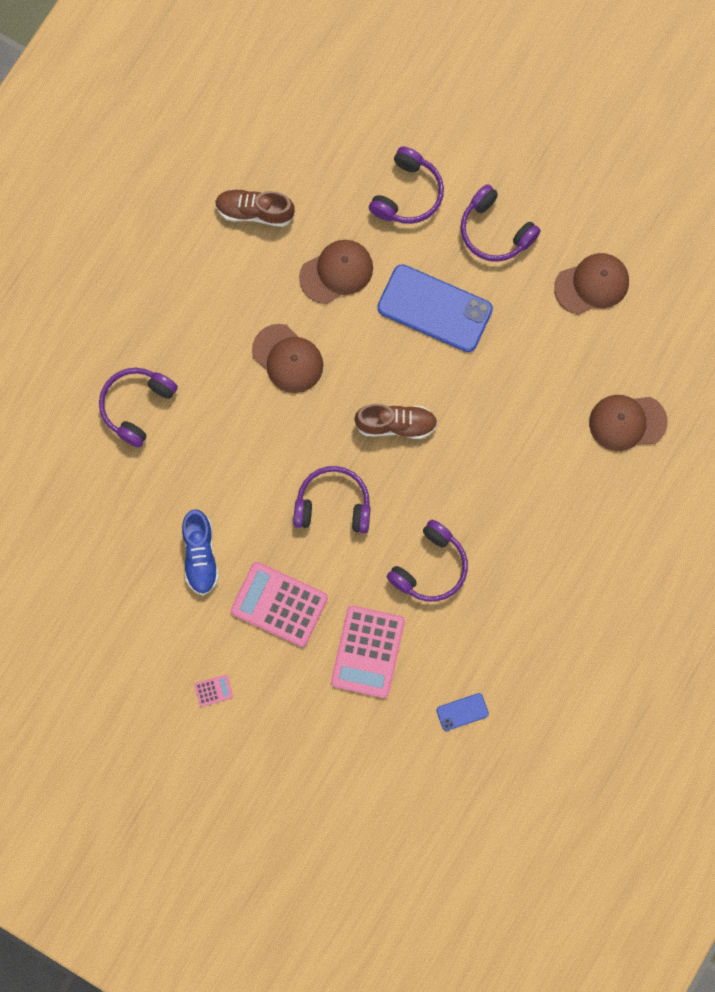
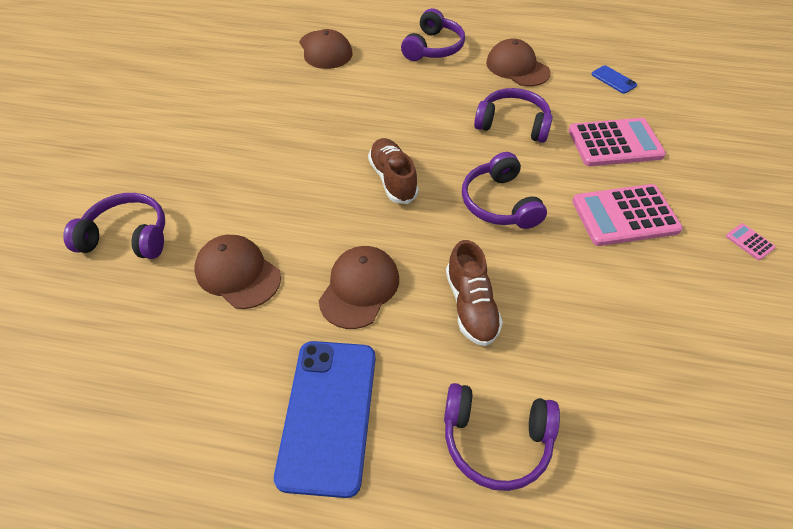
camera: 110 degrees left, 25 degrees down
blue shoe [182,509,219,595] -> none
brown shoe [215,189,295,227] -> brown shoe moved to [446,240,503,346]
pink calculator [231,562,328,647] -> pink calculator turned 75 degrees clockwise [572,184,683,246]
blue phone [377,264,493,352] -> blue phone moved to [274,341,376,498]
purple headphones [461,184,541,262] -> purple headphones moved to [401,8,465,61]
brown cap [554,253,629,315] -> brown cap moved to [486,38,551,87]

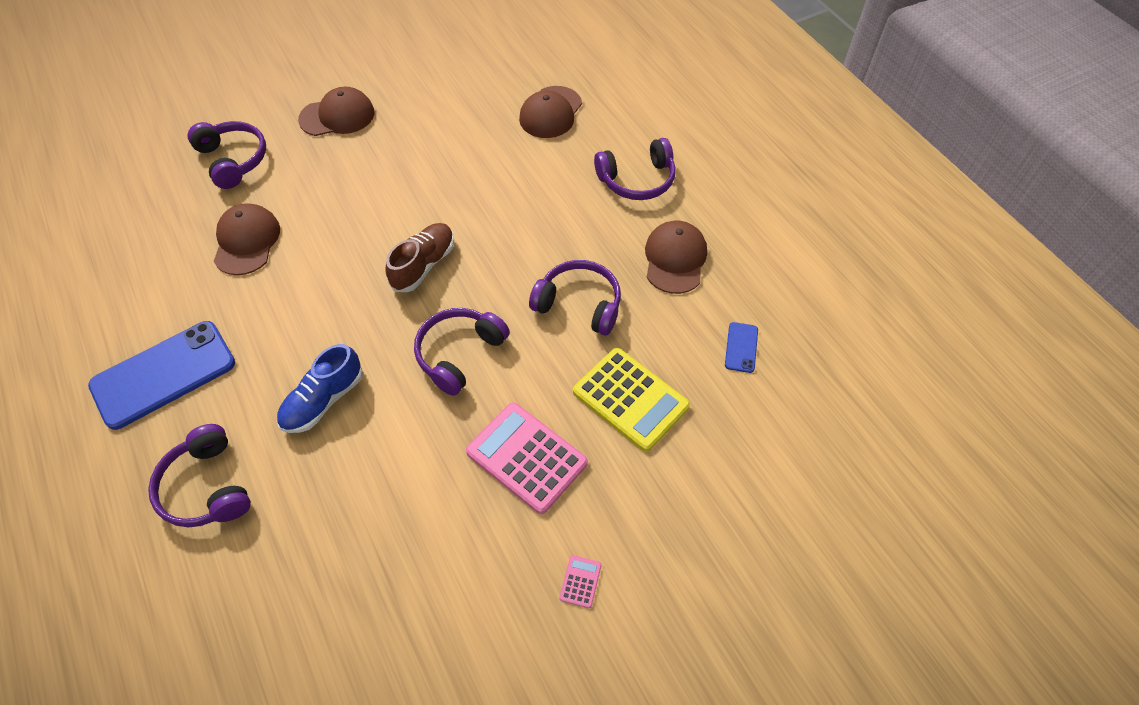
camera: 50 degrees right, 5 degrees up
brown cap [319,246,399,329] -> brown cap moved to [298,87,374,136]
brown shoe [446,240,503,346] -> blue shoe [277,344,363,433]
purple headphones [474,88,553,143] -> purple headphones turned 45 degrees counterclockwise [529,260,621,335]
pink calculator [568,118,666,166] -> yellow calculator [573,348,690,452]

